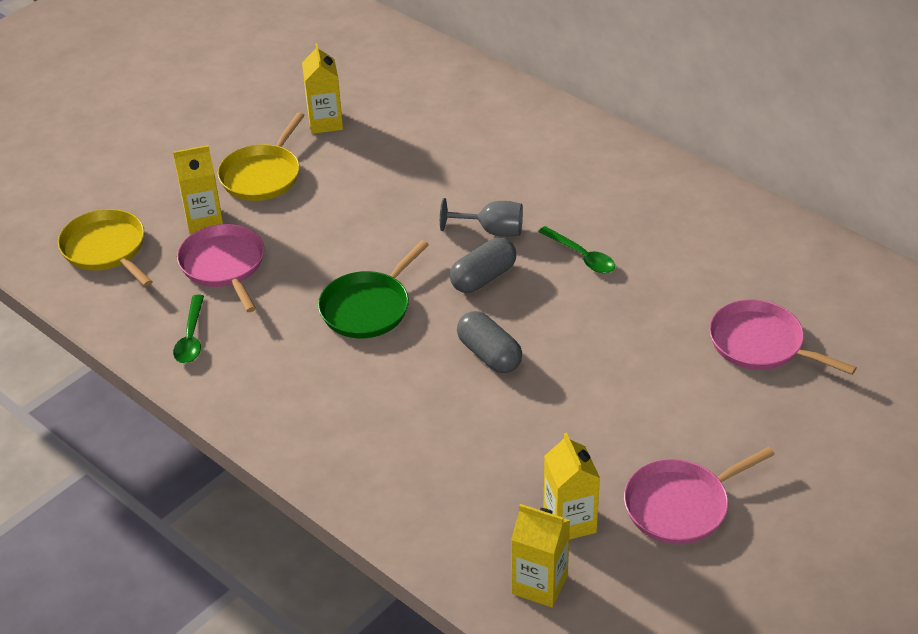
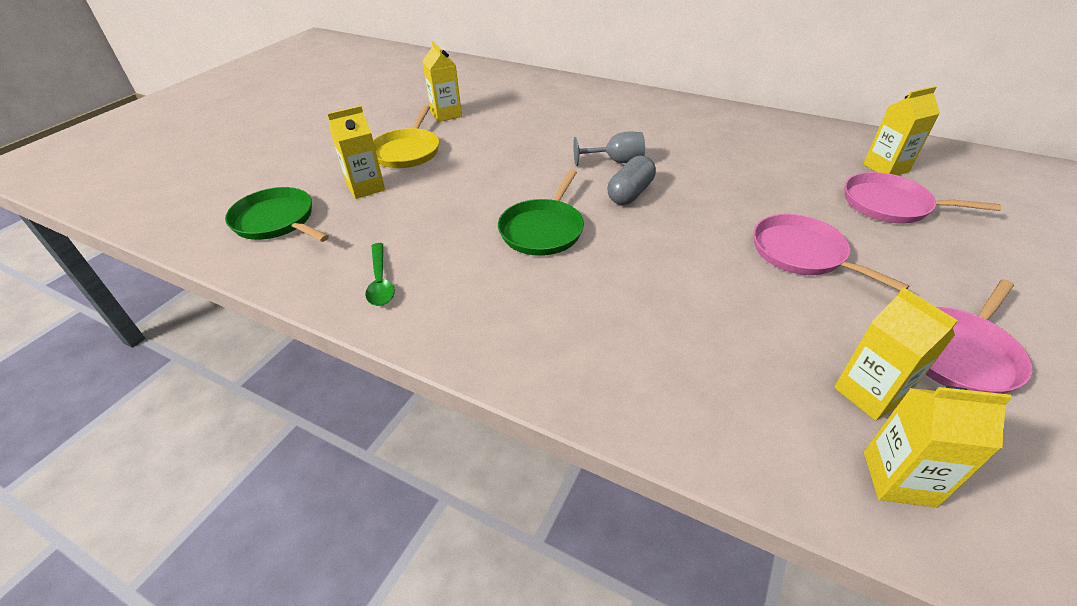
camera: 15 degrees left, 0 degrees up
yellow pan [58,209,153,286] -> green pan [225,187,329,242]
pink pan [177,224,264,312] -> pink pan moved to [753,214,909,291]
grey capsule [457,311,522,373] -> none
green spoon [538,226,615,273] -> none
none -> yellow carton [863,86,940,175]

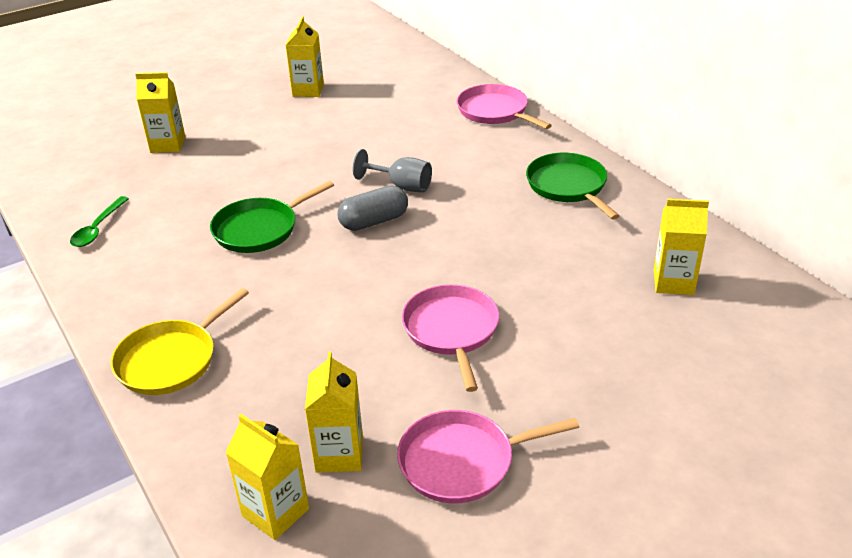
camera: 30 degrees right, 5 degrees down
green pan [225,187,329,242] -> green pan moved to [526,153,620,220]
yellow pan [373,105,439,168] -> yellow pan moved to [111,288,249,395]
pink pan [845,172,1001,224] -> pink pan moved to [457,84,552,129]

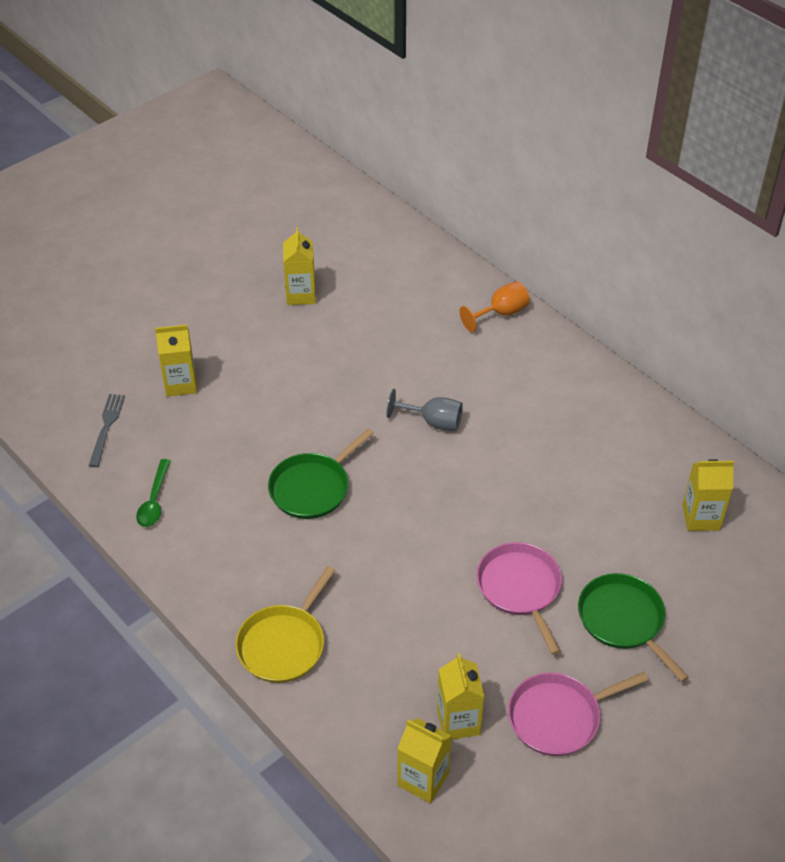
camera: 10 degrees left, 10 degrees up
grey capsule [337,185,408,231] -> none
pink pan [457,84,552,129] -> orange goblet [460,281,530,332]
green pan [526,153,620,220] -> green pan moved to [578,573,689,682]
none -> grey fork [89,394,125,467]

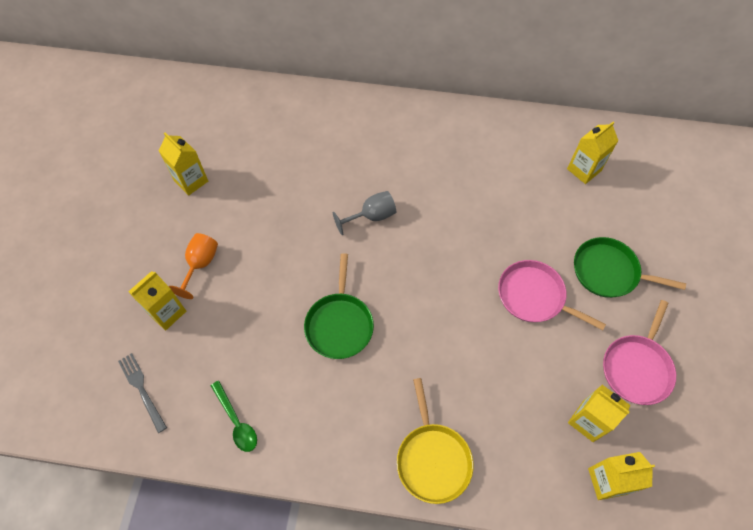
camera: 40 degrees left, 15 degrees up
orange goblet [460,281,530,332] -> orange goblet moved to [169,233,218,299]

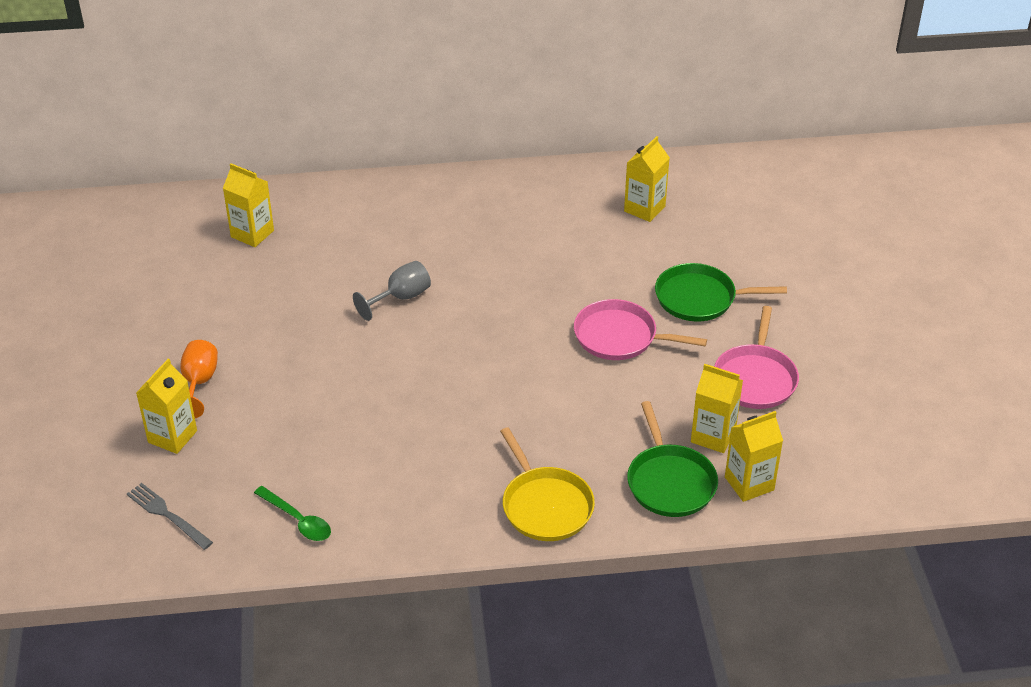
camera: 15 degrees left, 20 degrees down
yellow carton [159,133,208,196] -> yellow carton moved to [223,163,274,247]
green pan [304,253,374,359] -> green pan moved to [627,401,718,517]

